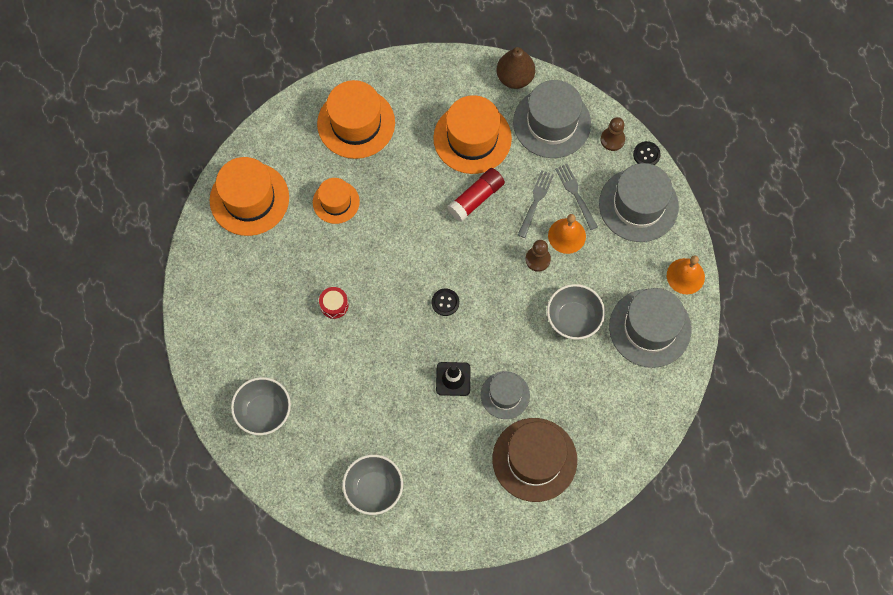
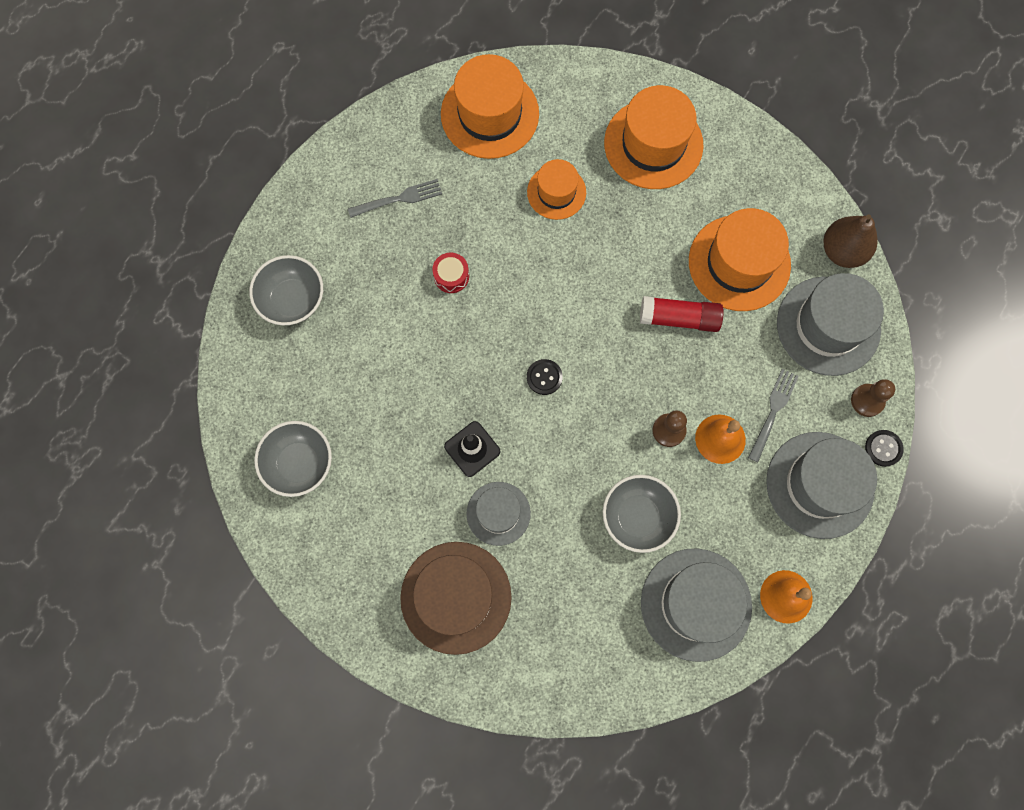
camera: 50 degrees right, 5 degrees up
grey fork [518,170,554,238] -> grey fork moved to [348,179,442,218]

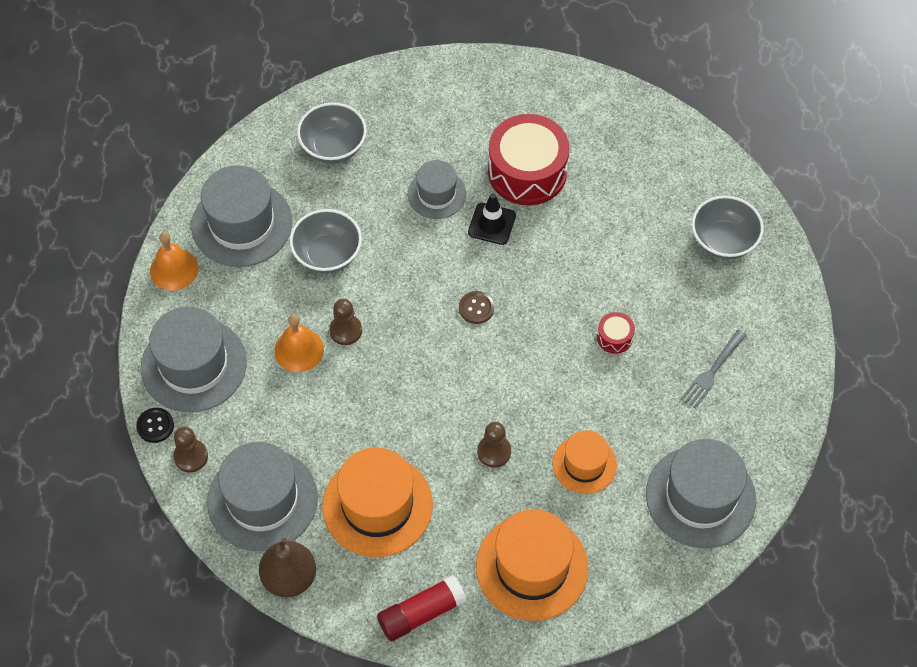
camera: 145 degrees right, 15 degrees down
grey bowl [254,421,332,497] -> grey bowl moved to [297,103,367,163]
brown hat [400,542,512,655] -> none
orange hat [441,54,539,159] -> grey hat [646,439,756,548]
black button [527,359,563,395] -> brown button [459,291,494,324]
red glue stick [640,296,724,332] -> red glue stick moved to [377,575,467,641]
grey fork [748,369,798,462] -> none
none -> brown pawn [477,422,511,468]
none -> red drum [488,114,570,205]

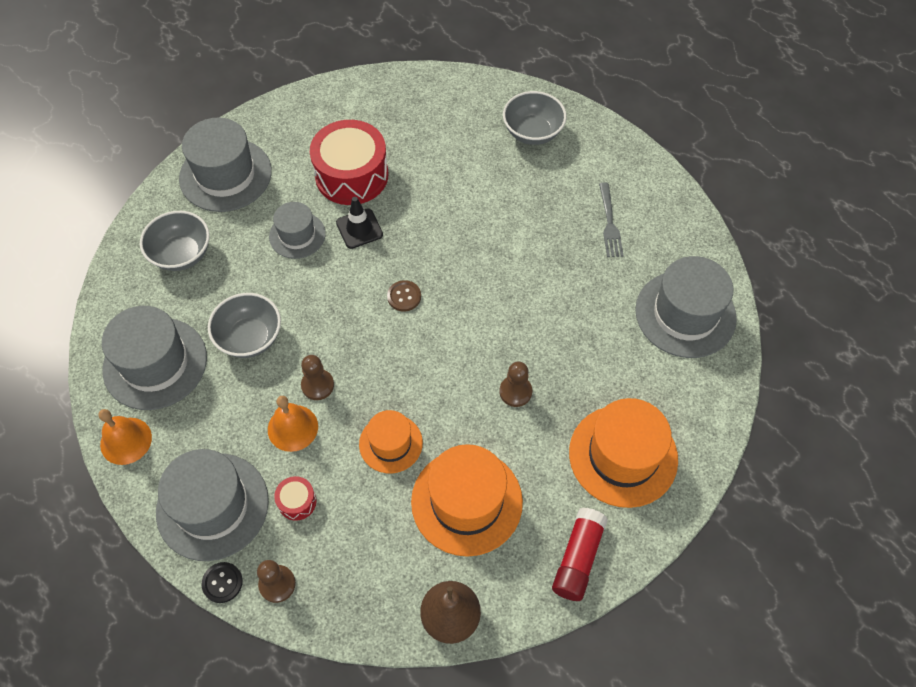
camera: 40 degrees left, 0 degrees up
grey hat [207,442,318,551] -> grey hat moved to [179,117,272,212]
orange hat [553,430,617,494] -> orange hat moved to [359,410,423,473]
red drum [597,312,635,354] -> red drum moved to [274,476,317,521]

